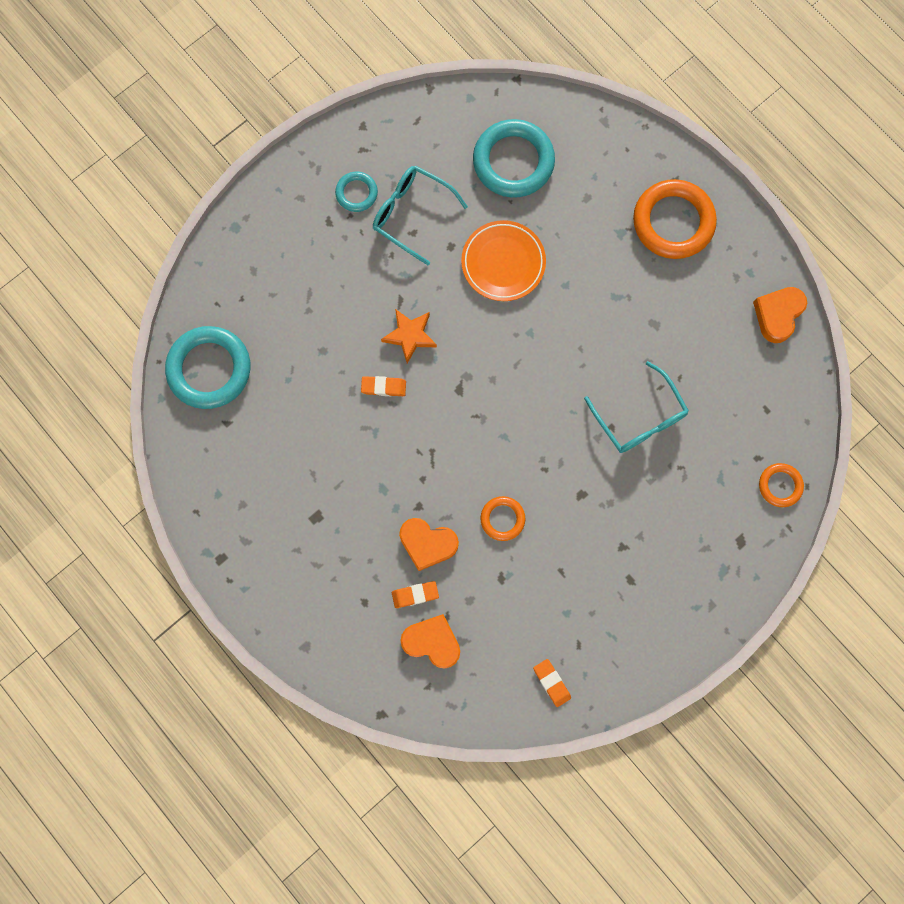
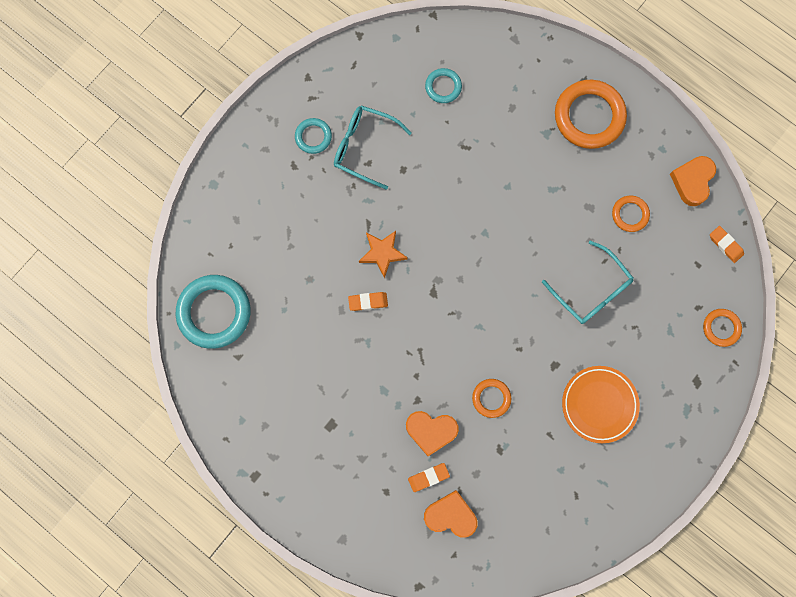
camera: 10 degrees left, 0 degrees up
orange plate [461,220,546,301] -> orange plate moved to [562,366,640,443]
turquoise ring [473,119,555,198] -> turquoise ring [425,68,462,103], size x0.52
orange eraser [533,659,571,707] -> orange eraser moved to [710,226,744,263]
none -> orange ring [612,196,650,232]

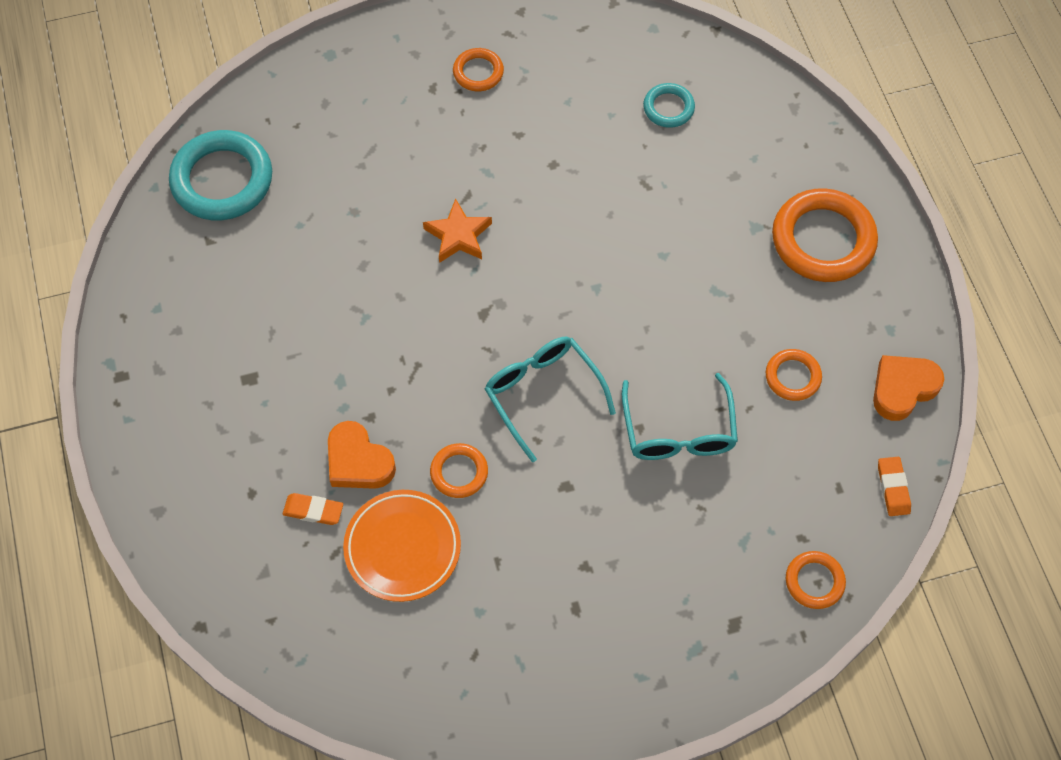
camera: 35 degrees right, 15 degrees down
turquoise ring [295,118,332,154] -> orange ring [453,48,504,91]
turquoise glasses [334,105,411,190] -> turquoise glasses moved to [485,337,616,462]
orange eraser [348,292,388,311] -> none
orange heart [424,490,477,538] -> none
orange plate [562,366,640,443] -> orange plate moved to [343,490,461,602]

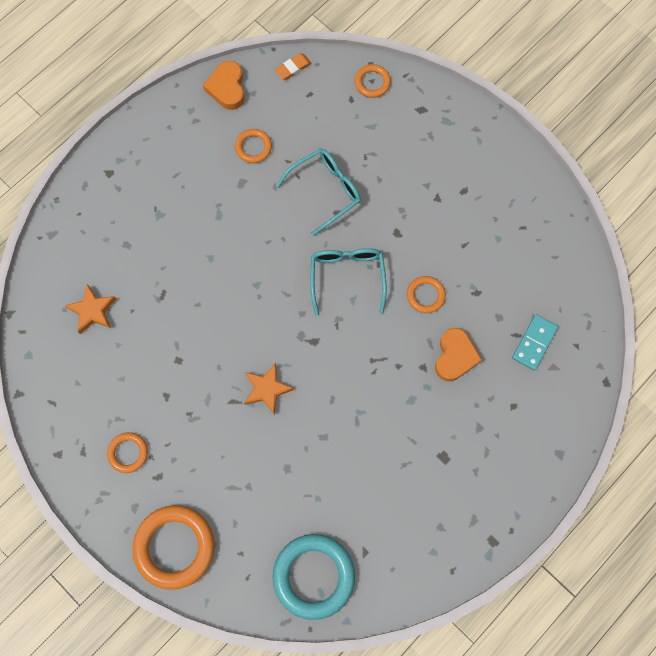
camera: 120 degrees left, 10 degrees up
orange eraser [283,493,343,525] -> none
orange plate [343,490,461,602] -> none
turquoise glasses [485,337,616,462] -> turquoise glasses turned 150 degrees clockwise [310,248,387,316]
turquoise ring [643,83,695,128] -> orange star [65,284,116,334]
orange ring [772,188,878,282] -> orange ring moved to [132,505,215,590]
orange heart [873,355,944,421] -> orange heart turned 60 degrees clockwise [203,61,245,110]
none -> turquoise domino [512,314,558,371]

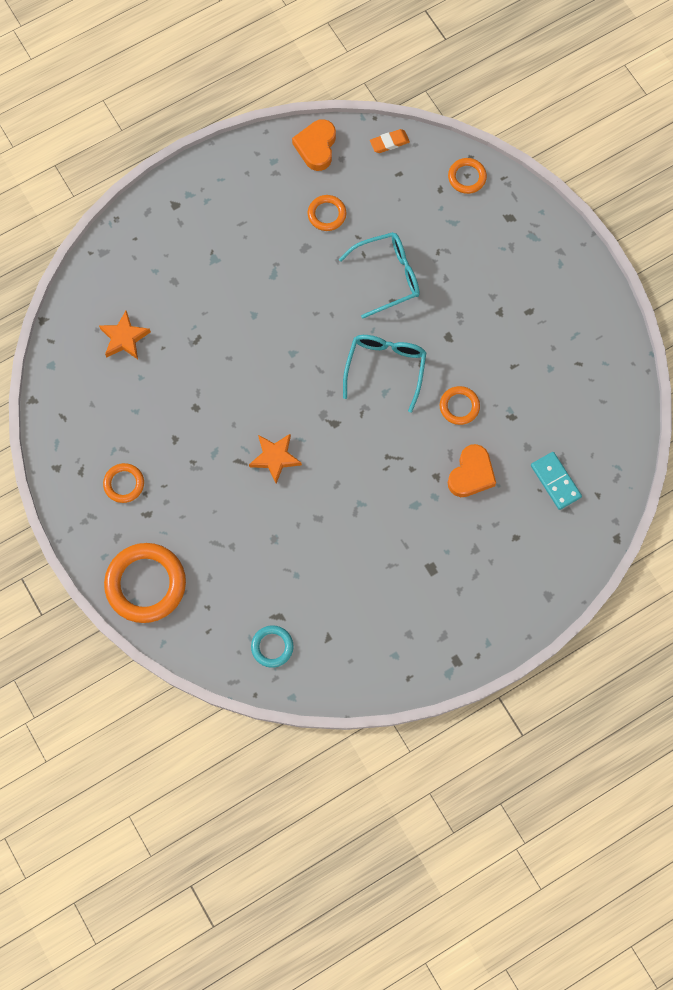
camera: 15 degrees right, 0 degrees up
turquoise ring [272,534,355,620] -> turquoise ring [251,625,293,668], size x0.52
turquoise domino [512,314,558,371] -> turquoise domino turned 75 degrees counterclockwise [531,452,582,510]

